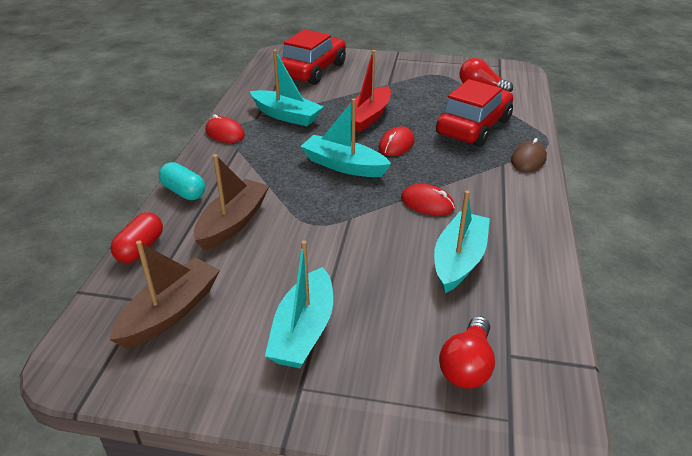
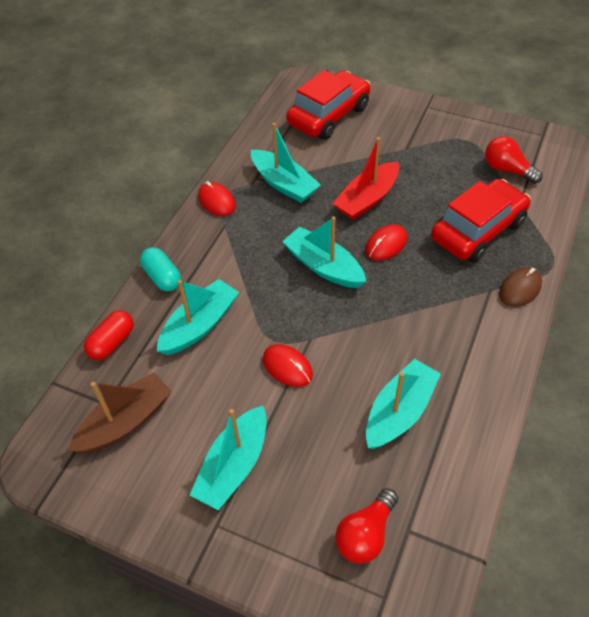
camera: 15 degrees right, 15 degrees up
brown boat [194,154,269,250] -> turquoise boat [157,279,239,355]
red mouse [401,184,455,215] -> red mouse moved to [263,344,313,387]

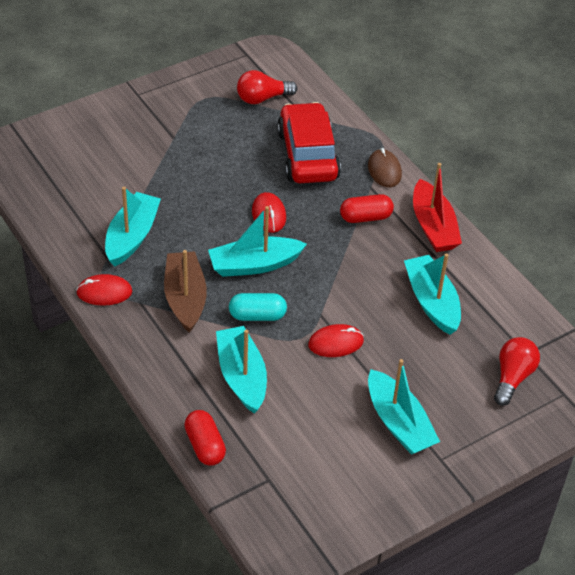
camera: 60 degrees left, 5 degrees down
brown boat [68,373,172,453] -> brown boat moved to [164,250,207,333]
turquoise capsule [140,247,181,291] -> turquoise capsule moved to [229,293,287,321]
turquoise boat [251,123,321,203] -> turquoise boat turned 60 degrees counterclockwise [105,187,161,267]
red car [286,70,370,140] -> none
red boat [333,137,399,220] -> red boat moved to [413,163,462,252]
red light bulb [335,488,398,564] -> red light bulb turned 135 degrees counterclockwise [494,337,540,406]
none -> red capsule [340,194,394,223]

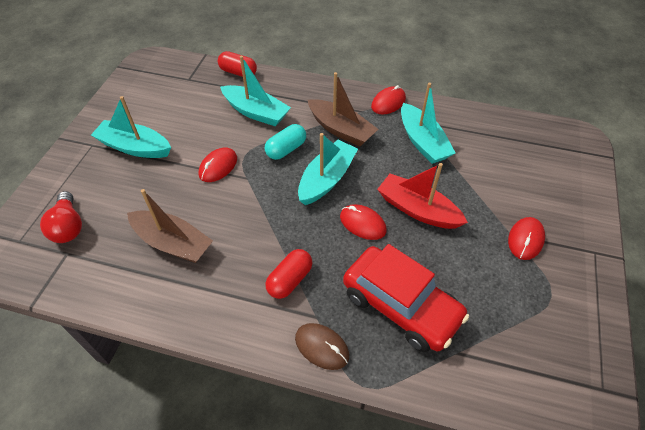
camera: 140 degrees right, 5 degrees up
red light bulb [237,70,297,104] -> none
turquoise boat [404,254,461,335] -> brown boat [127,189,213,263]
red boat [413,163,462,252] -> red boat moved to [377,163,468,229]
none -> red mouse [508,217,545,260]

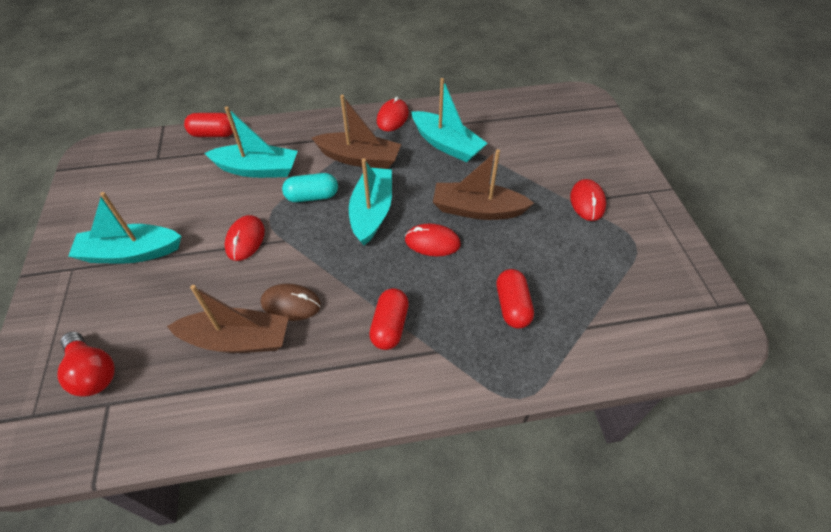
camera: 25 degrees left, 0 degrees up
turquoise capsule [265,124,306,160] -> turquoise capsule turned 60 degrees clockwise [282,173,338,202]
brown mouse [295,323,349,370] -> brown mouse moved to [261,284,321,321]
red car [343,244,469,352] -> red capsule [496,269,534,329]
red boat [377,163,468,229] -> brown boat [433,149,534,220]

